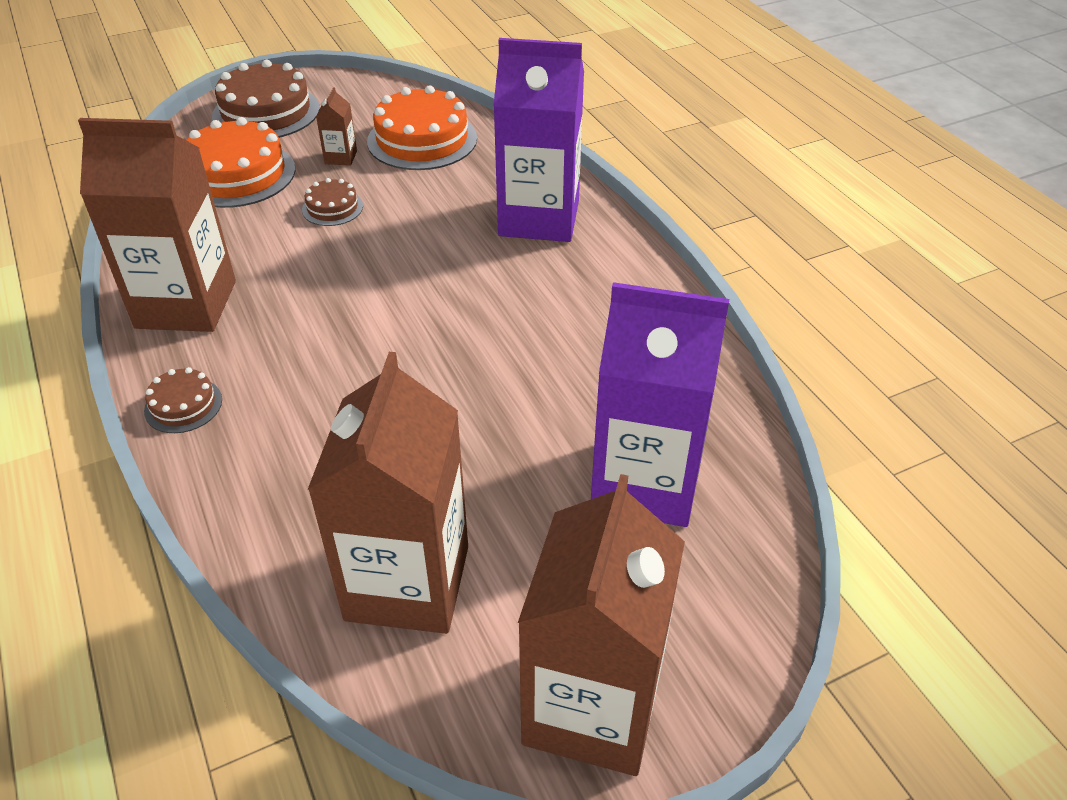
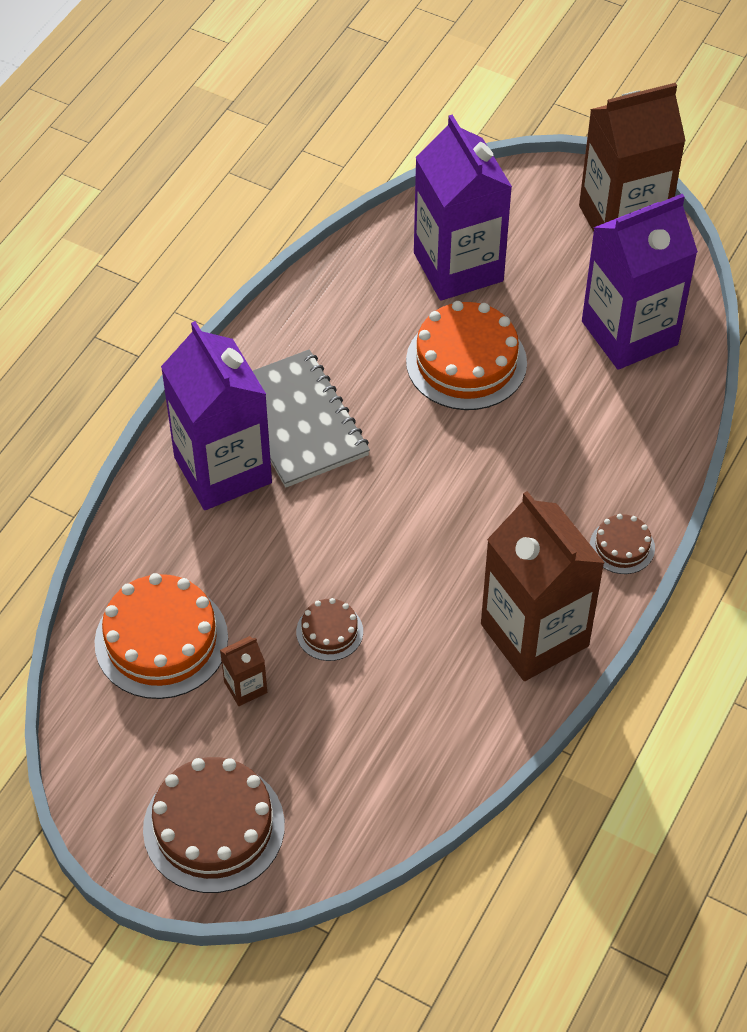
camera: 125 degrees left, 10 degrees up
orange cake [186,117,295,208] -> orange cake moved to [406,301,527,410]
brown carton [307,352,468,634] -> purple carton [582,194,698,370]
none -> grey notebook [253,349,370,488]

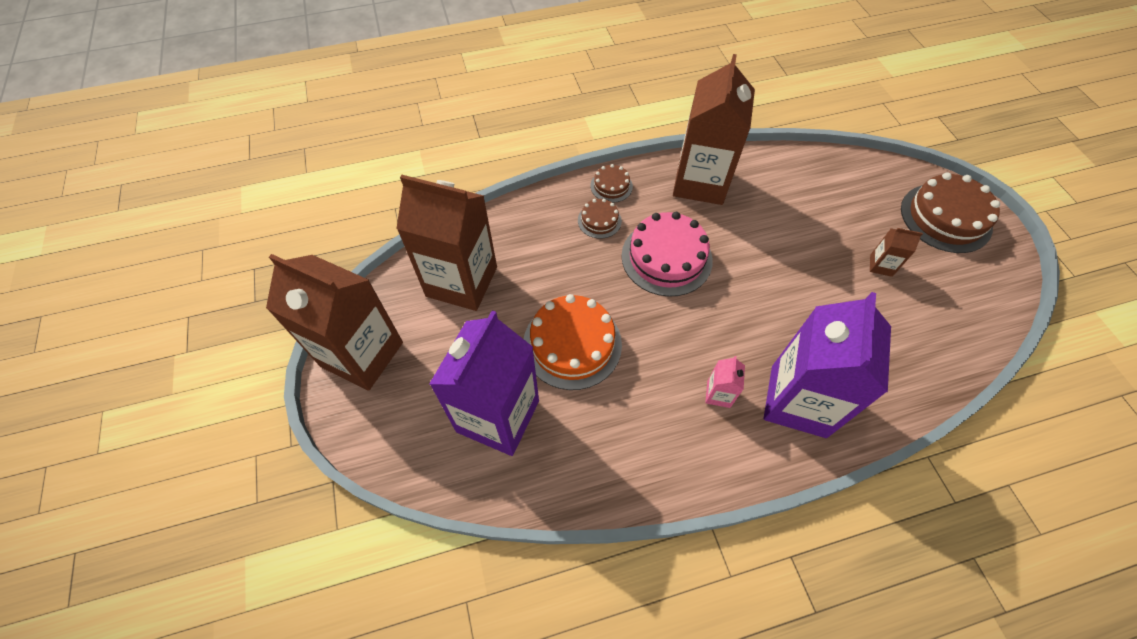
camera: 135 degrees left, 5 degrees up
orange cake [95,573,228,699] -> none
grey notebook [253,349,370,488] -> pink carton [705,356,745,408]
brown cake [296,598,363,661] -> brown cake moved to [578,198,622,239]
purple carton [582,194,698,370] -> brown carton [396,175,497,311]
none -> pink cake [621,212,713,297]

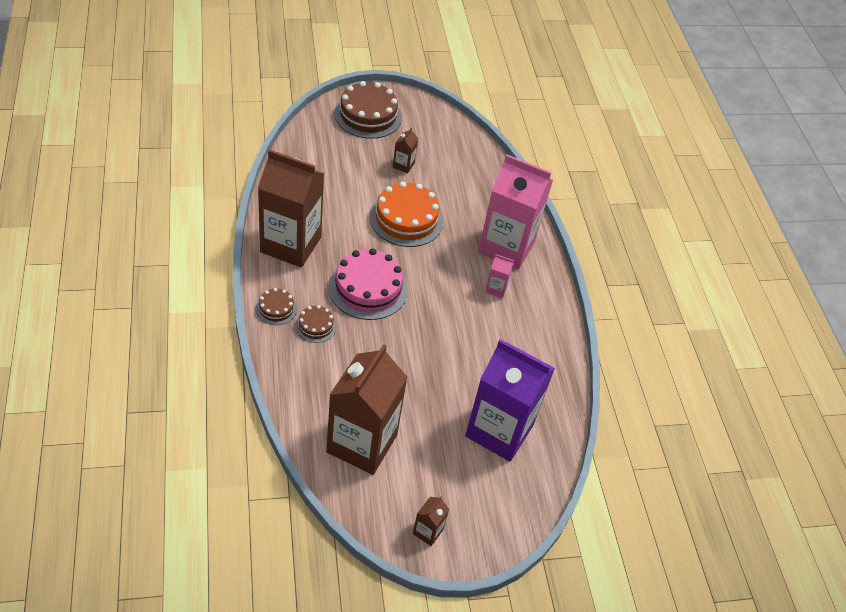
camera: 90 degrees left, 10 degrees down
brown carton [266,254,403,391] -> brown carton [413,496,449,546], size x0.40
orange cake [524,294,622,390] -> orange cake moved to [369,181,444,247]
purple carton [763,292,891,438] -> pink carton [478,154,553,270]

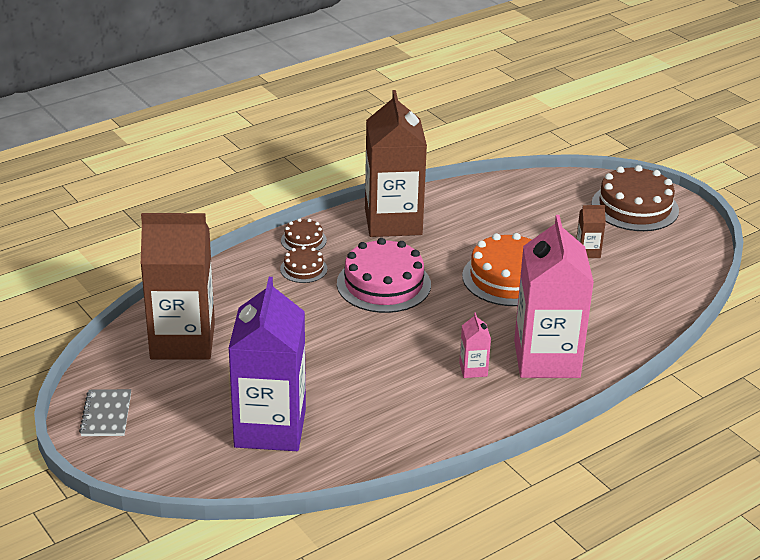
camera: 70 degrees right, 15 degrees down
brown carton [413,496,449,546] -> grey notebook [79,389,131,436]

